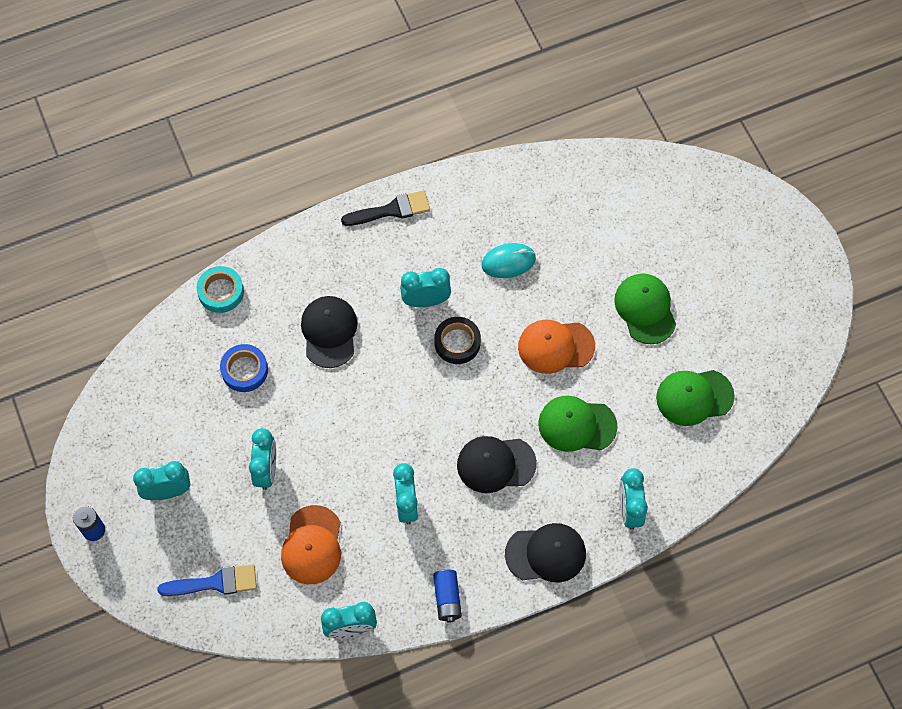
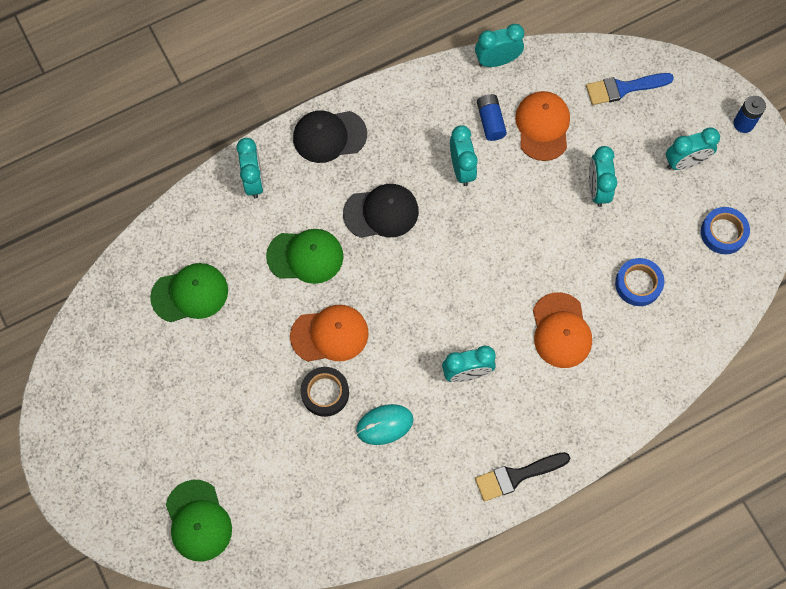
camera: 175 degrees right, 5 degrees up
turquoise tape [197,266,244,313] -> none
black cap [301,296,358,368] -> orange cap [533,292,592,368]
blue battery [433,570,462,623] -> blue battery moved to [477,94,507,141]
black tape [434,317,481,364] -> black tape moved to [300,367,349,417]
green cap [614,274,676,344] -> green cap moved to [166,480,232,562]
none -> blue tape [701,207,750,254]

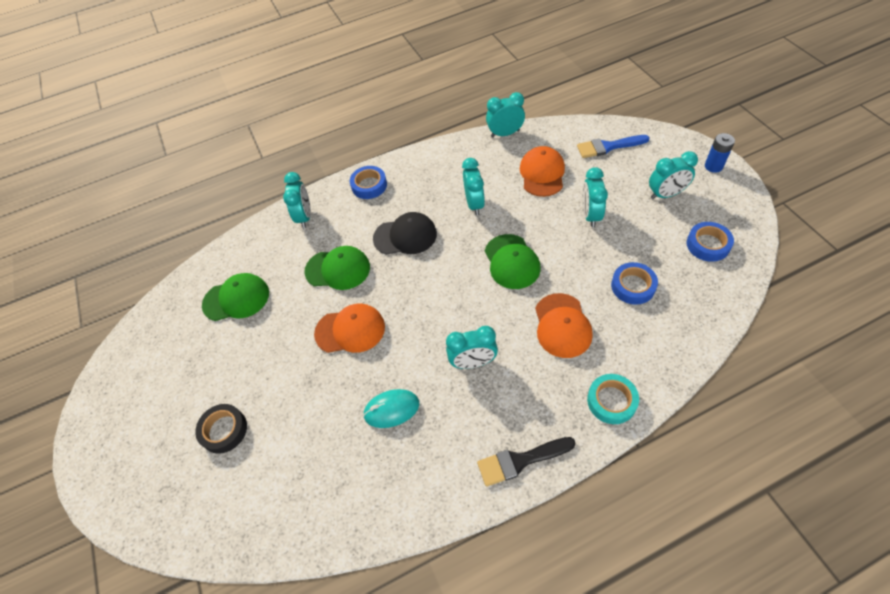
camera: 10 degrees right, 15 degrees down
green cap [166,480,232,562] -> green cap moved to [485,234,541,289]
black cap [293,110,367,163] -> blue tape [350,166,387,199]
black tape [300,367,349,417] -> black tape moved to [195,404,247,454]
blue battery [477,94,507,141] -> none
none -> turquoise tape [587,374,639,424]

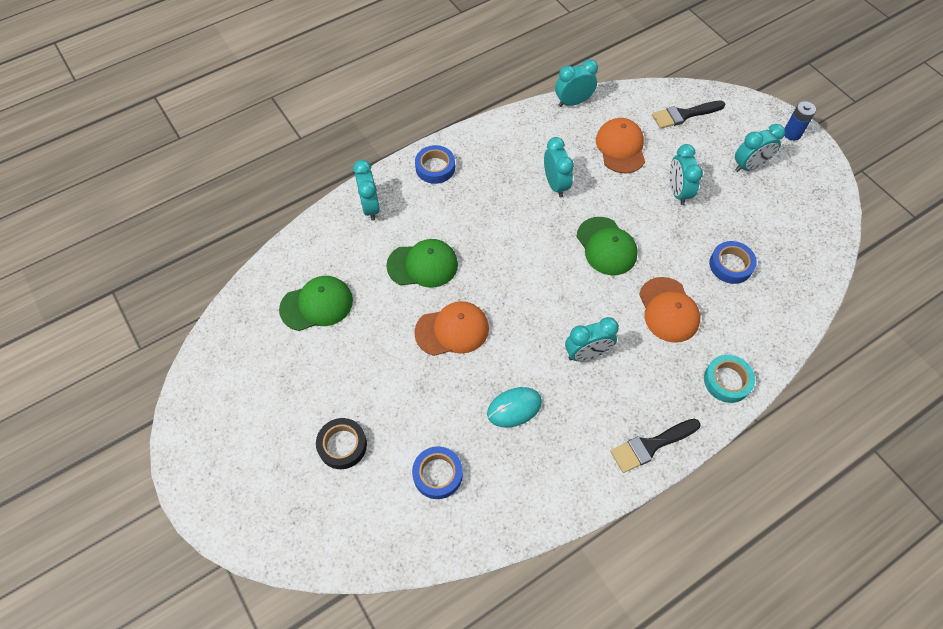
camera: 15 degrees left, 5 degrees up
black cap [373,212,437,255] -> none
blue brush [577,135,649,158] -> black brush [652,101,725,129]
blue tape [687,222,734,262] -> blue tape moved to [412,446,463,499]

